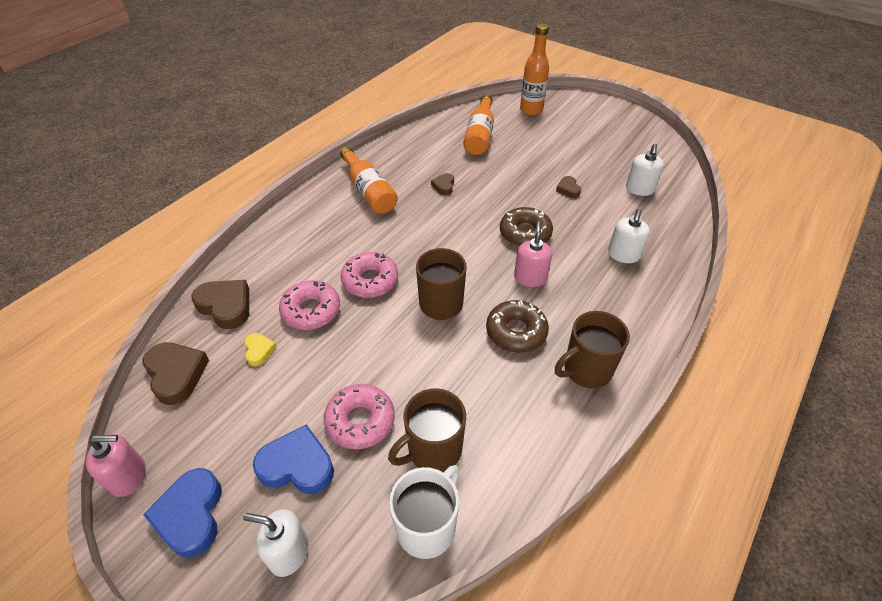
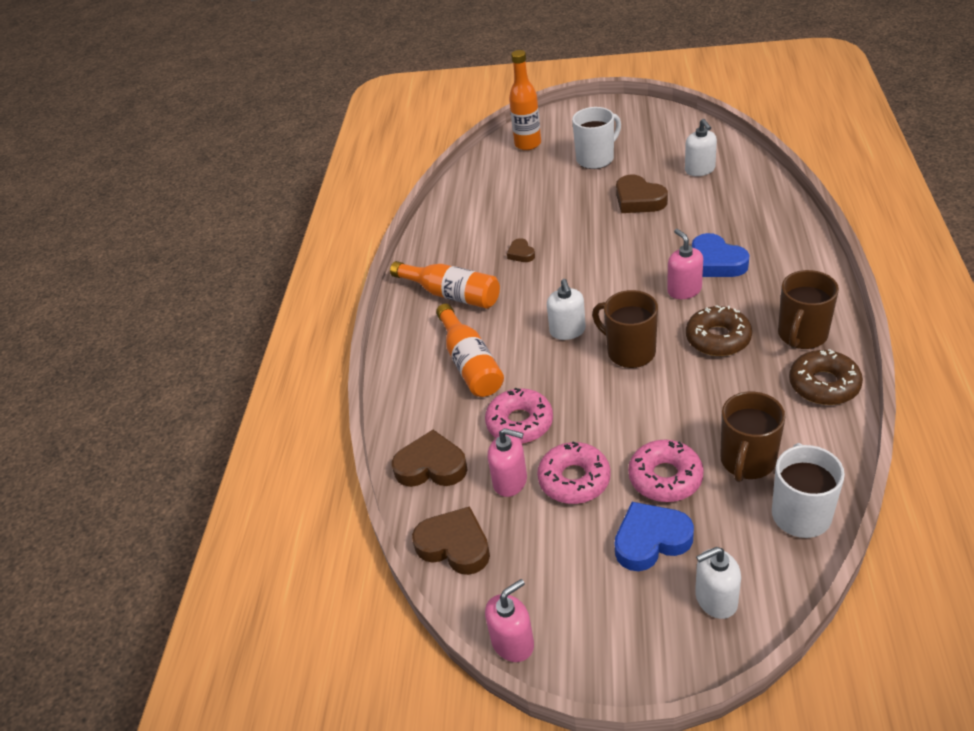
camera: 25 degrees left, 5 degrees down
blue heart [143,468,222,558] -> blue heart moved to [692,233,750,277]
yellow heart [244,333,277,366] -> pink soap dispenser [488,428,527,497]
pink donut [340,252,398,298] -> pink donut moved to [537,441,611,504]
orange bottle [463,95,494,155] -> orange bottle moved to [436,304,504,397]
brown donut [500,207,553,247] -> brown donut moved to [789,349,863,405]
brown heart [556,176,581,198] -> brown heart [616,175,668,213], size x1.85
white soap dispenser [608,209,650,263] -> white soap dispenser moved to [547,279,586,340]
none -> white mug [572,107,621,169]

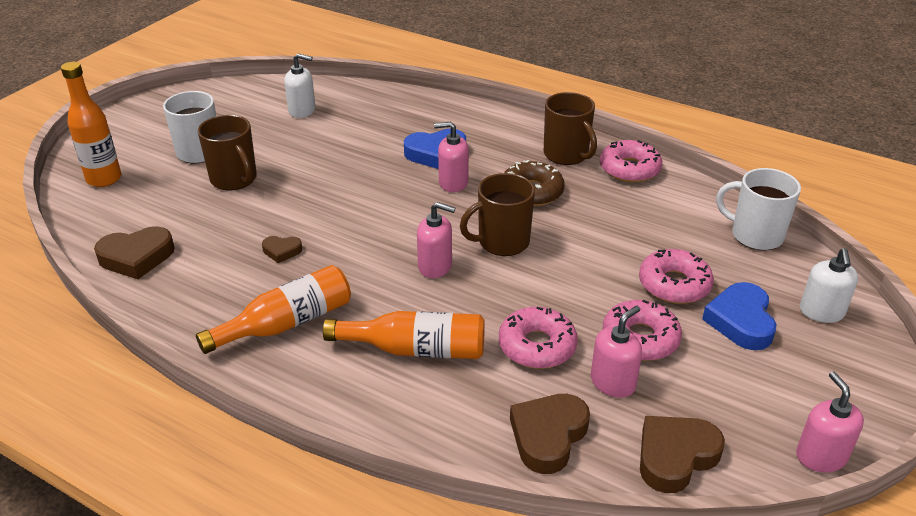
camera: 70 degrees left, 5 degrees down
white soap dispenser [547,279,586,340] -> pink soap dispenser [417,202,455,278]
brown heart [616,175,668,213] -> brown heart moved to [94,226,175,279]
brown mug [720,391,786,482] -> brown mug moved to [198,115,257,190]
brown donut [789,349,863,405] -> pink donut [600,140,662,183]

